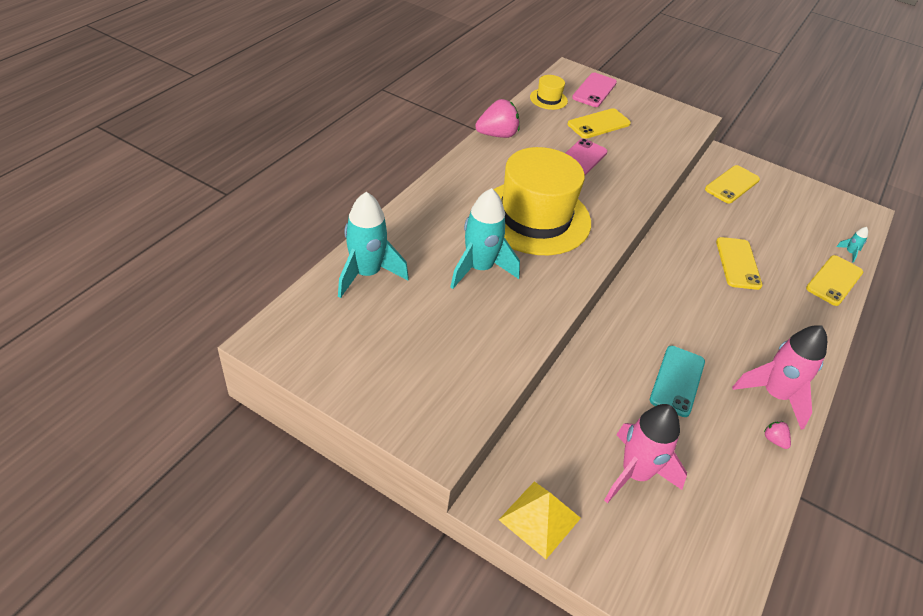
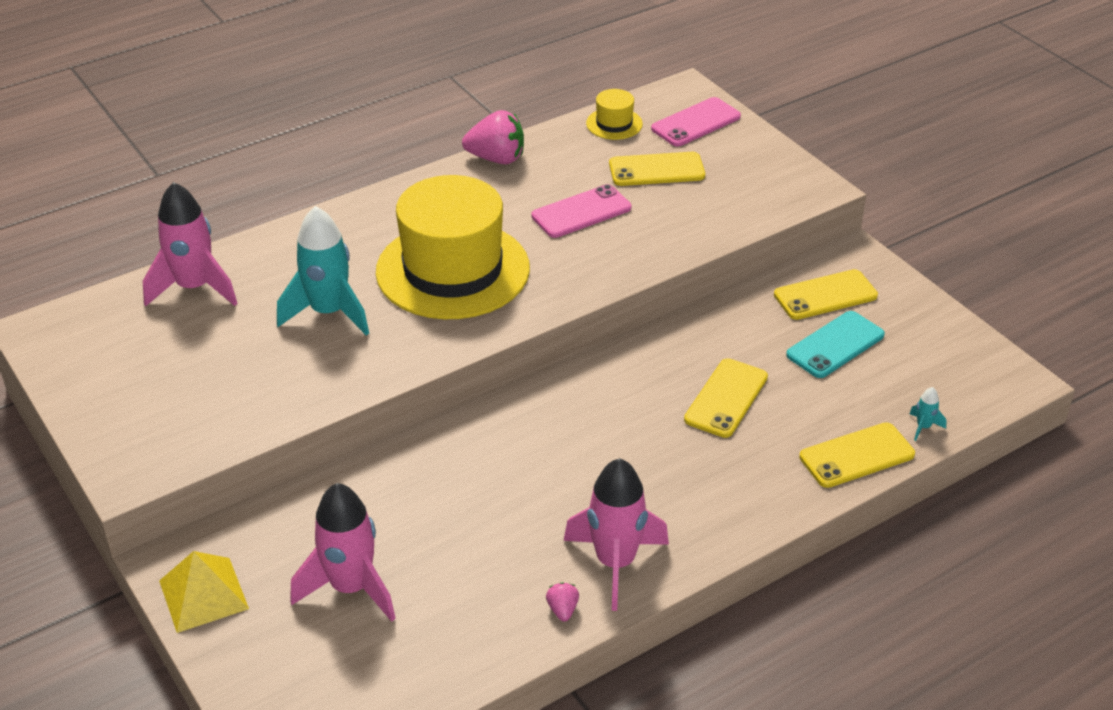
camera: 30 degrees right, 5 degrees down
turquoise rocket [338,192,409,298] -> pink rocket [143,182,238,306]
turquoise phone [650,346,705,417] -> turquoise phone moved to [786,311,885,378]

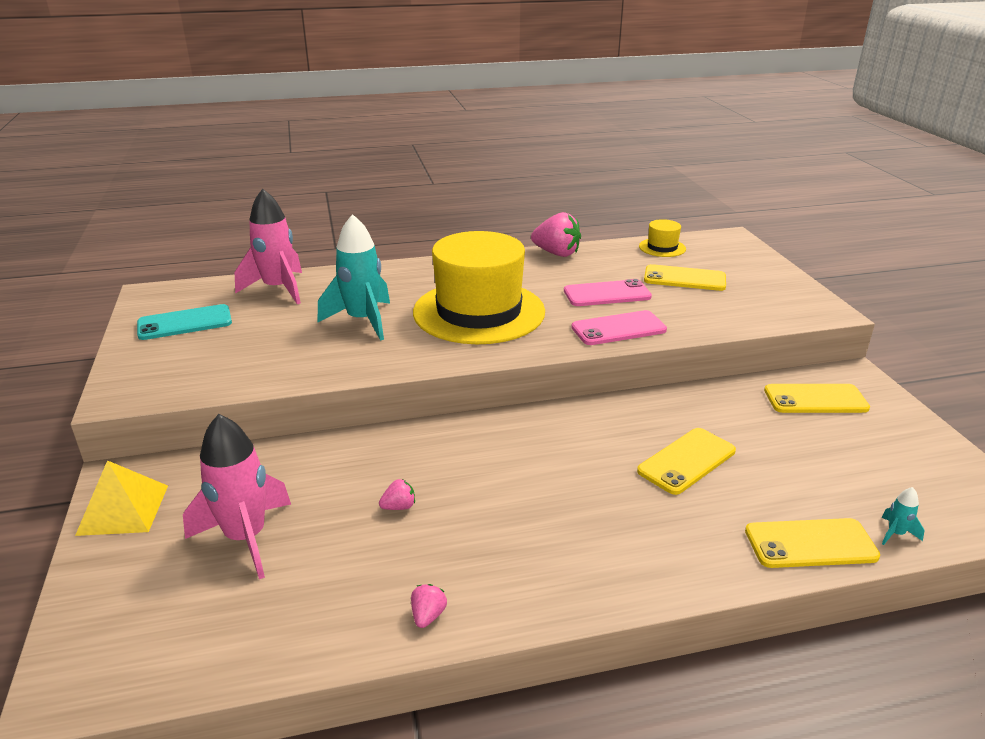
camera: 20 degrees right, 10 degrees down
pink rocket [564,458,669,611] -> none
pink phone [651,97,741,146] -> pink phone moved to [571,310,667,345]
turquoise phone [786,311,885,378] -> turquoise phone moved to [137,304,232,340]
none -> pink strawberry [379,479,415,510]

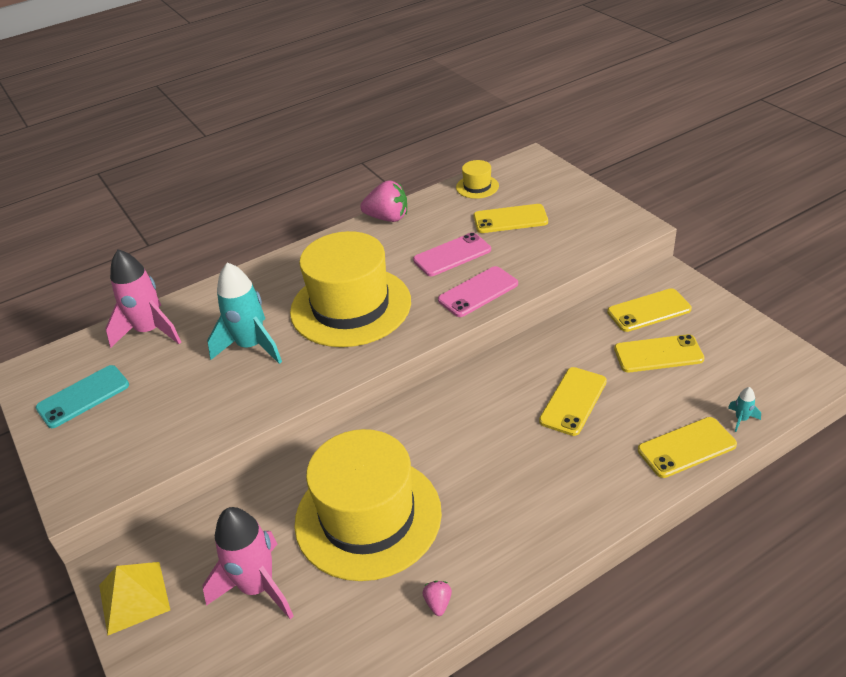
camera: 15 degrees left, 10 degrees up
pink strawberry [379,479,415,510] -> yellow hat [294,429,442,581]
none -> yellow phone [614,334,705,372]

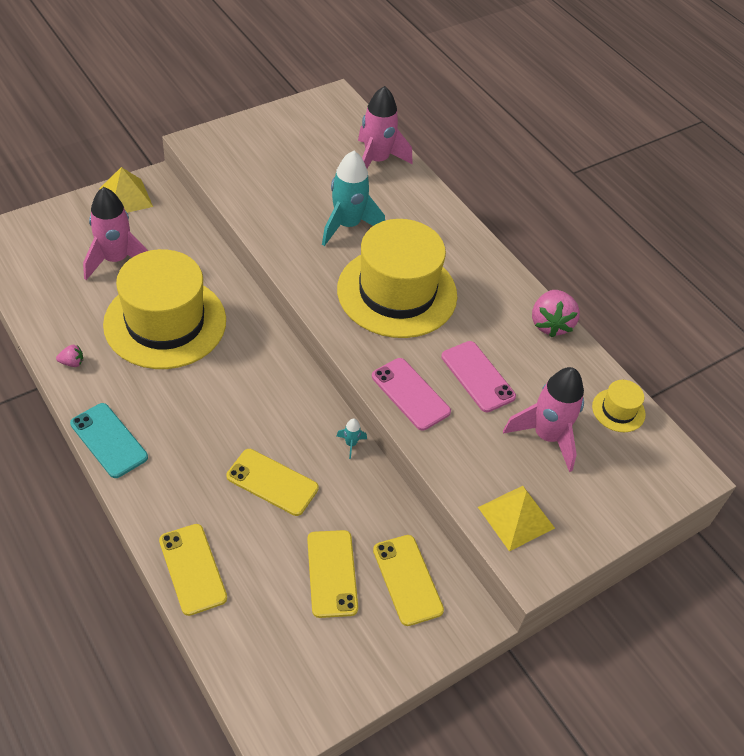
camera: 80 degrees right, 10 degrees up
turquoise phone [35,365,129,428] -> turquoise phone moved to [70,403,148,478]
yellow phone [473,204,548,233] -> pink rocket [503,367,584,472]
turquoise rocket [728,387,761,432] -> turquoise rocket moved to [337,419,367,459]
none -> yellow pyramid [478,486,555,552]

